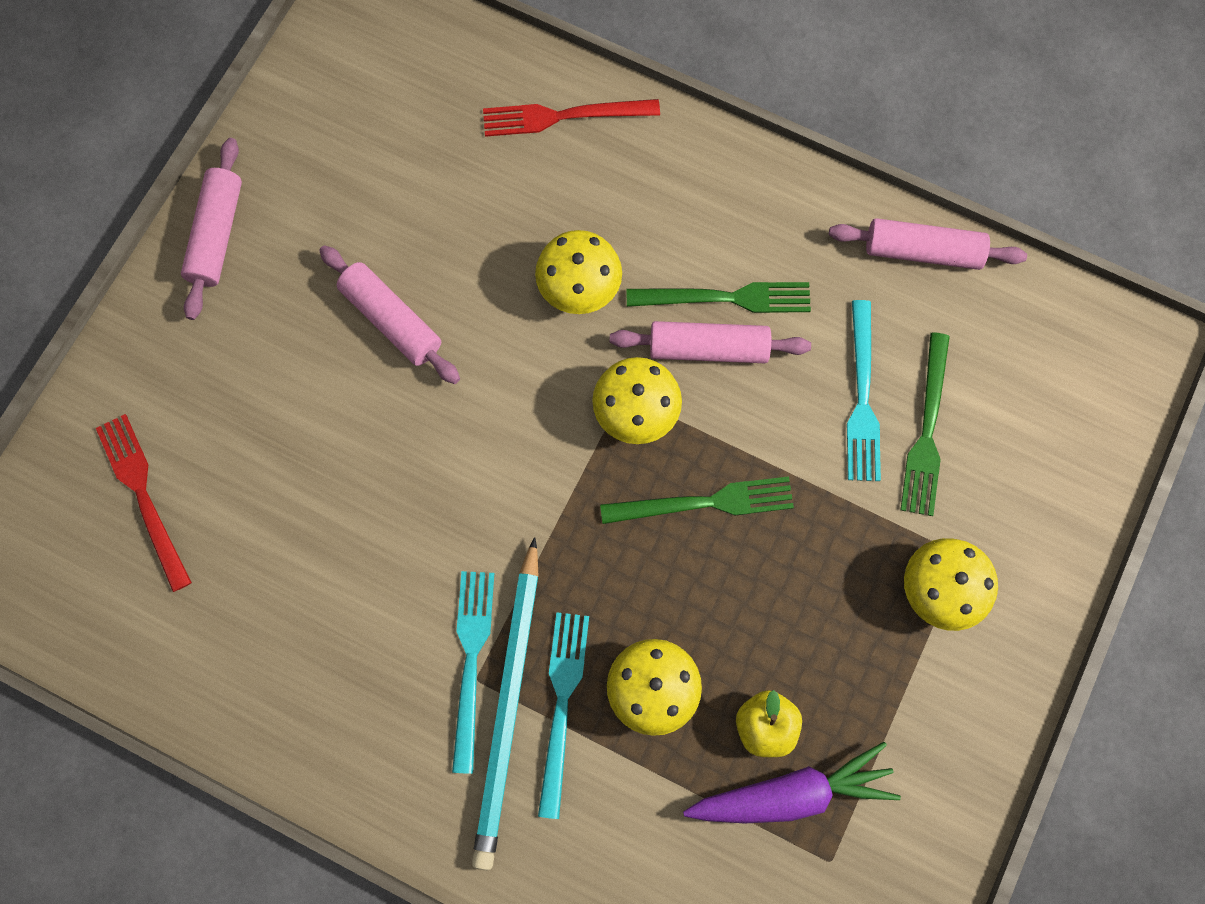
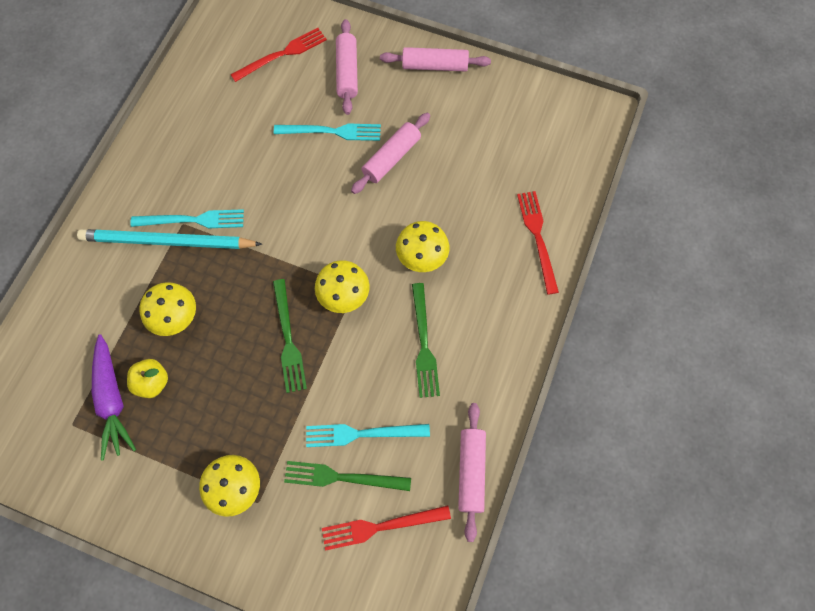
camera: 85 degrees right, 5 degrees down
turquoise fork [538,612,589,819] -> turquoise fork moved to [274,124,381,141]
pink rolling pin [610,321,811,363] -> pink rolling pin moved to [336,19,358,115]
none -> red fork [322,505,451,551]

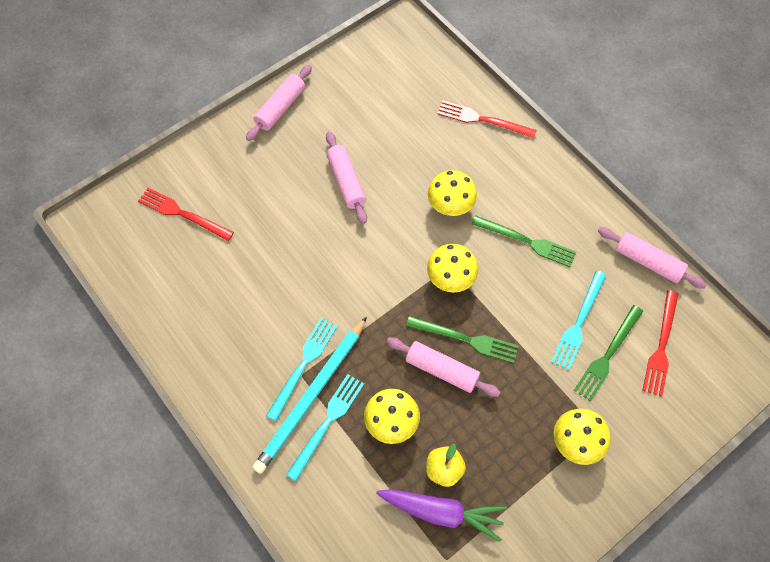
camera: 60 degrees left, 5 degrees down
red fork [230,28,327,82] -> red fork turned 60 degrees counterclockwise [138,188,234,241]
turquoise fork [274,124,381,141] -> turquoise fork moved to [286,374,364,481]
pink rolling pin [336,19,358,115] -> pink rolling pin moved to [386,338,501,397]

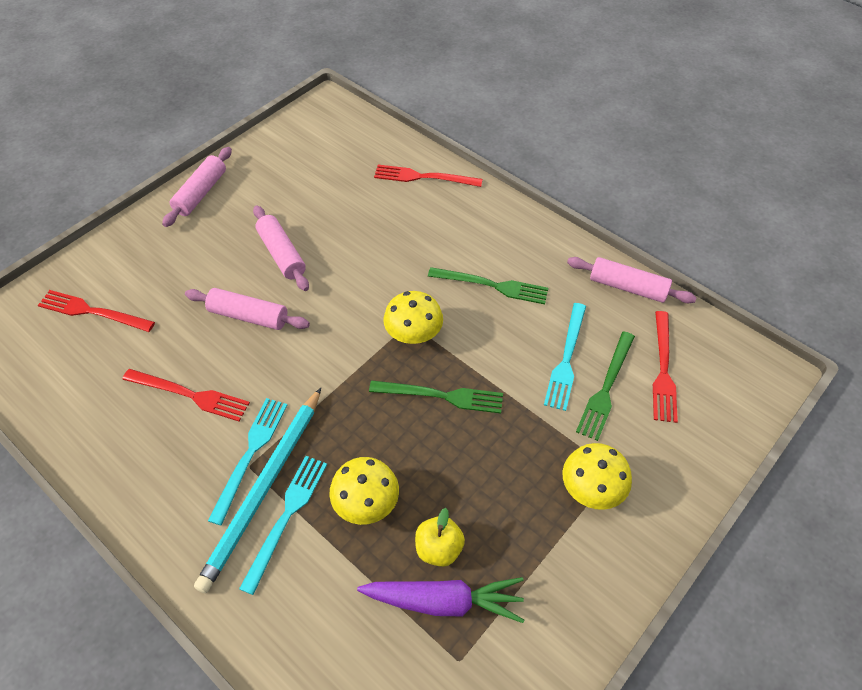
camera: 10 degrees left, 10 degrees down
pink rolling pin [386,338,501,397] -> pink rolling pin moved to [185,288,310,330]
yellow mushroom [428,170,477,216] -> none
none -> red fork [122,369,250,421]

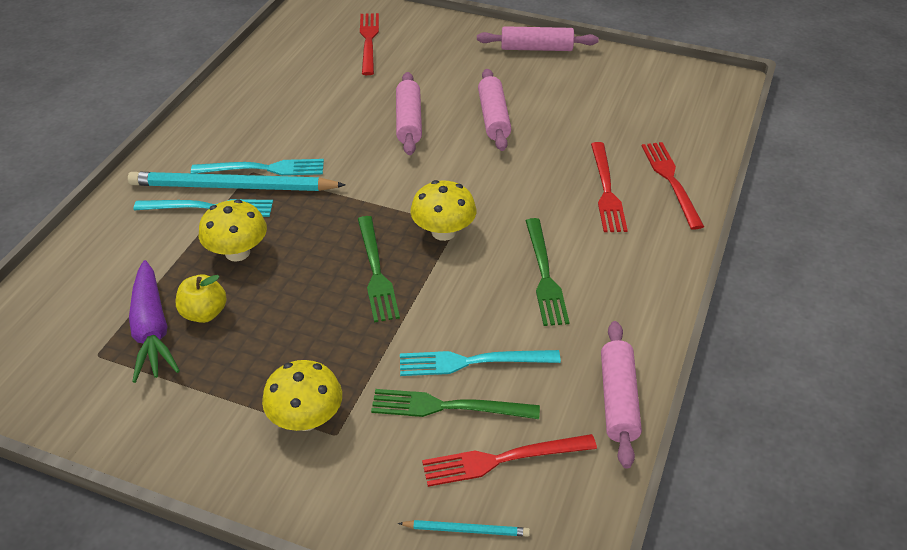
camera: 70 degrees right, 10 degrees down
red fork [122,369,250,421] -> red fork moved to [591,142,628,232]
pink rolling pin [253,205,309,291] -> pink rolling pin turned 45 degrees counterclockwise [478,69,511,151]
none -> turquoise pencil [398,520,530,537]

